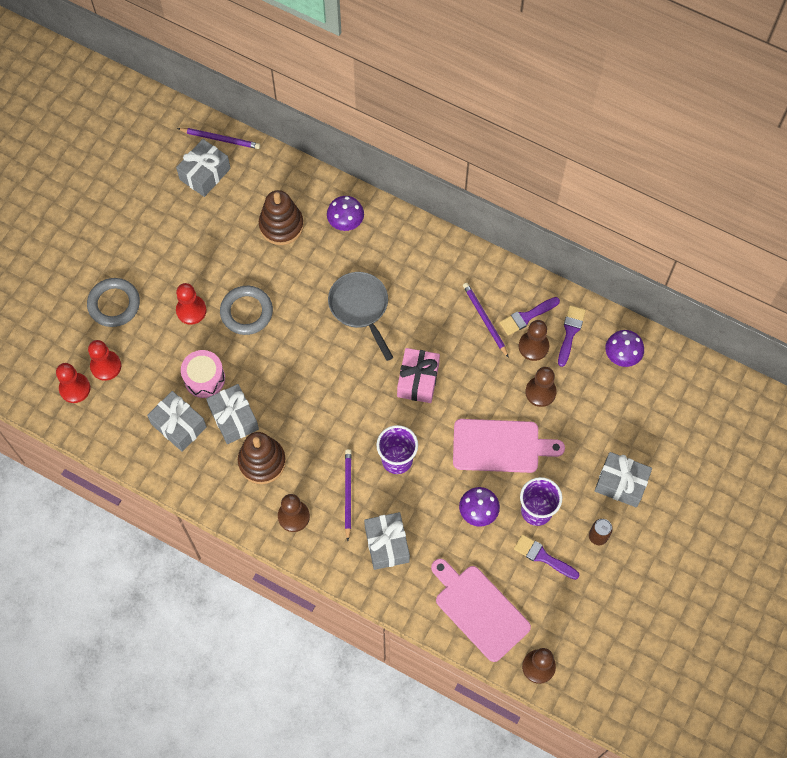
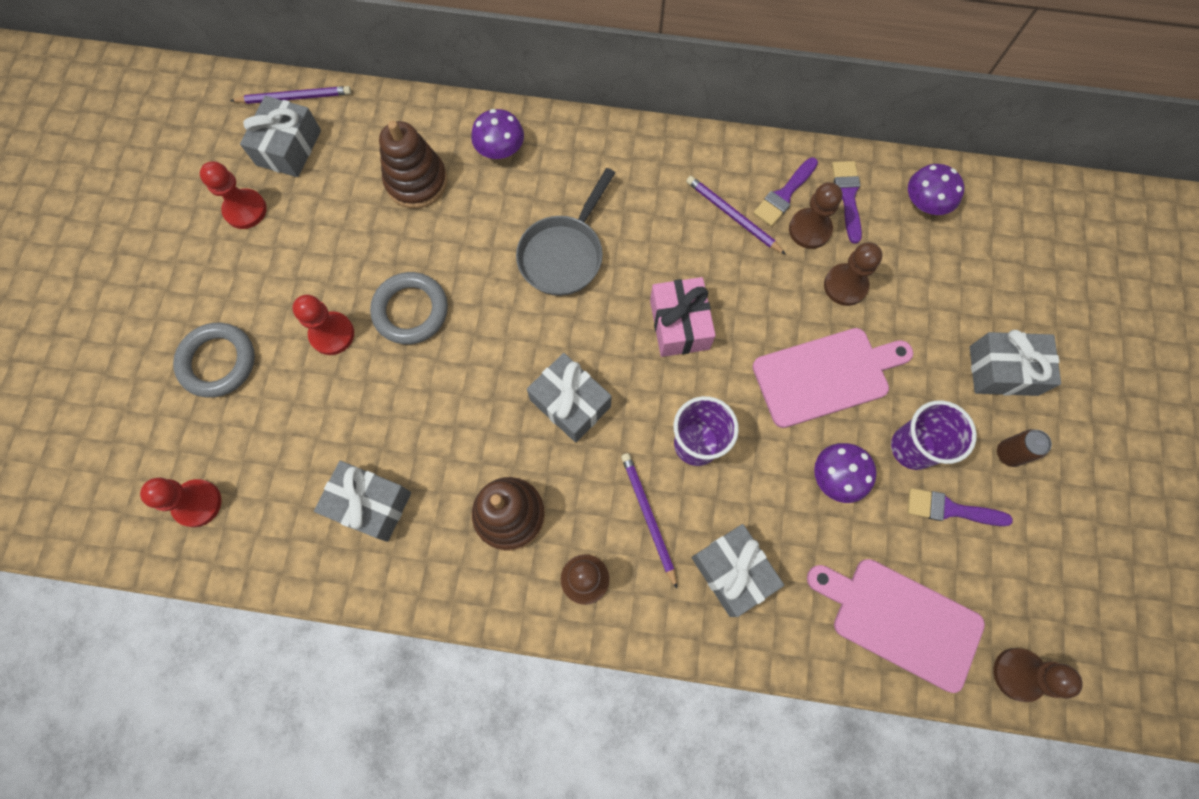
camera: 20 degrees left, 5 degrees up
red pawn [88,340,121,381] -> red pawn moved to [200,161,267,229]
pink drum [181,350,225,398] -> none
grey gift [206,384,259,444] -> grey gift moved to [527,353,612,442]
grey pan [328,272,393,361] -> grey pan turned 105 degrees counterclockwise [516,168,615,296]

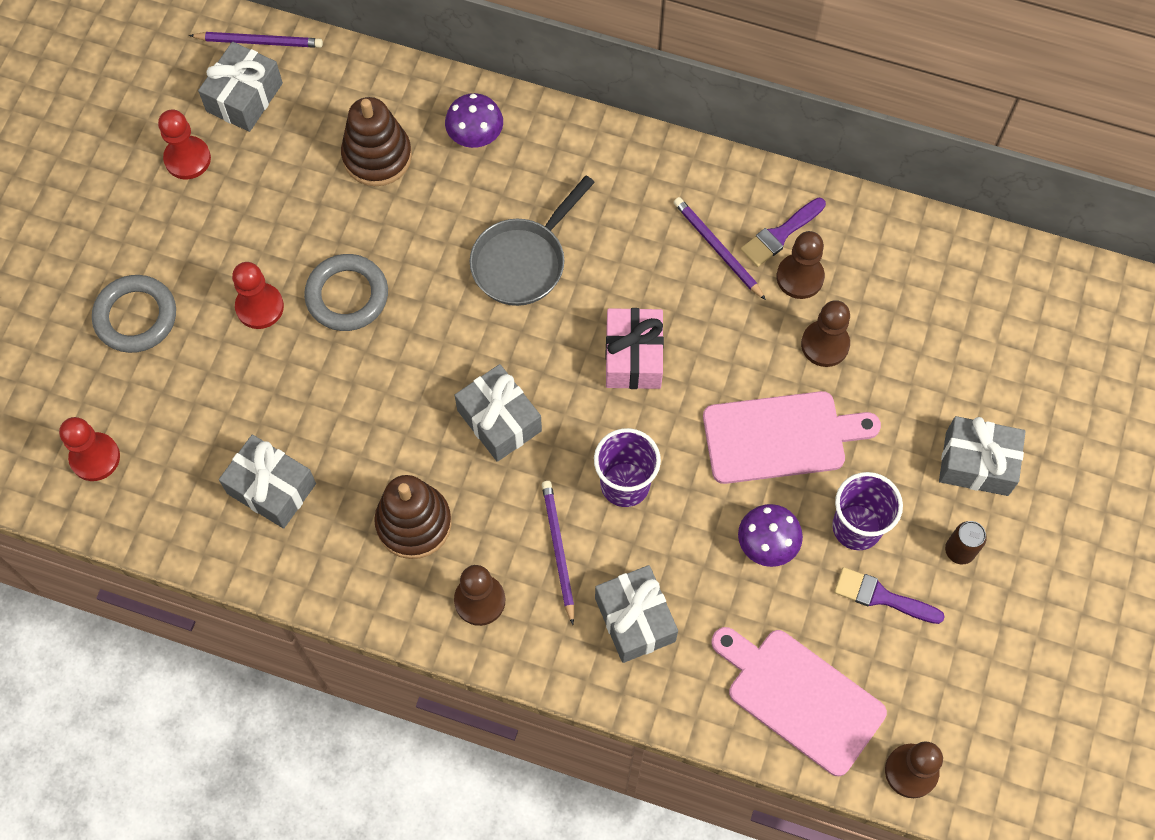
camera: 10 degrees right, 5 degrees down
purple brush [832,161,862,244] -> none
purple mushroom [908,164,964,215] -> none

